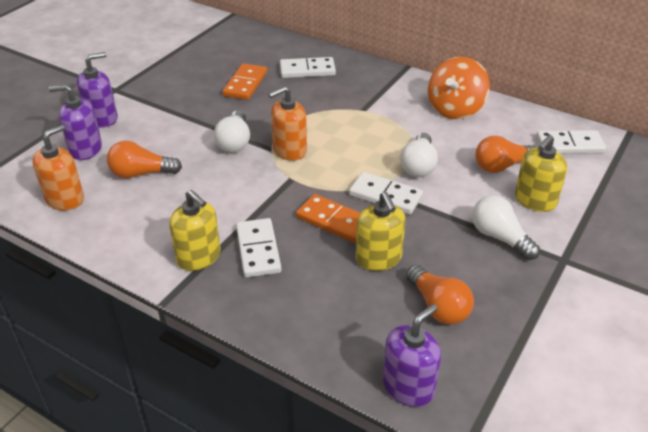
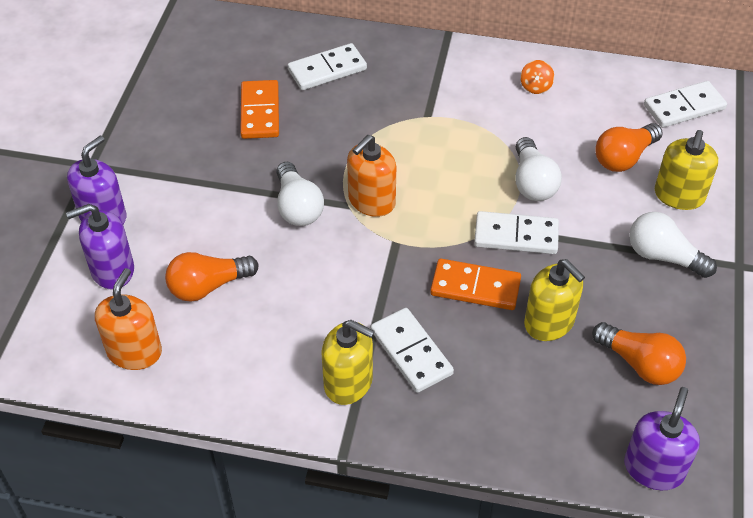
camera: 20 degrees left, 10 degrees up
orange spinning top [428,57,490,119] -> orange spinning top [520,60,554,94], size x0.43

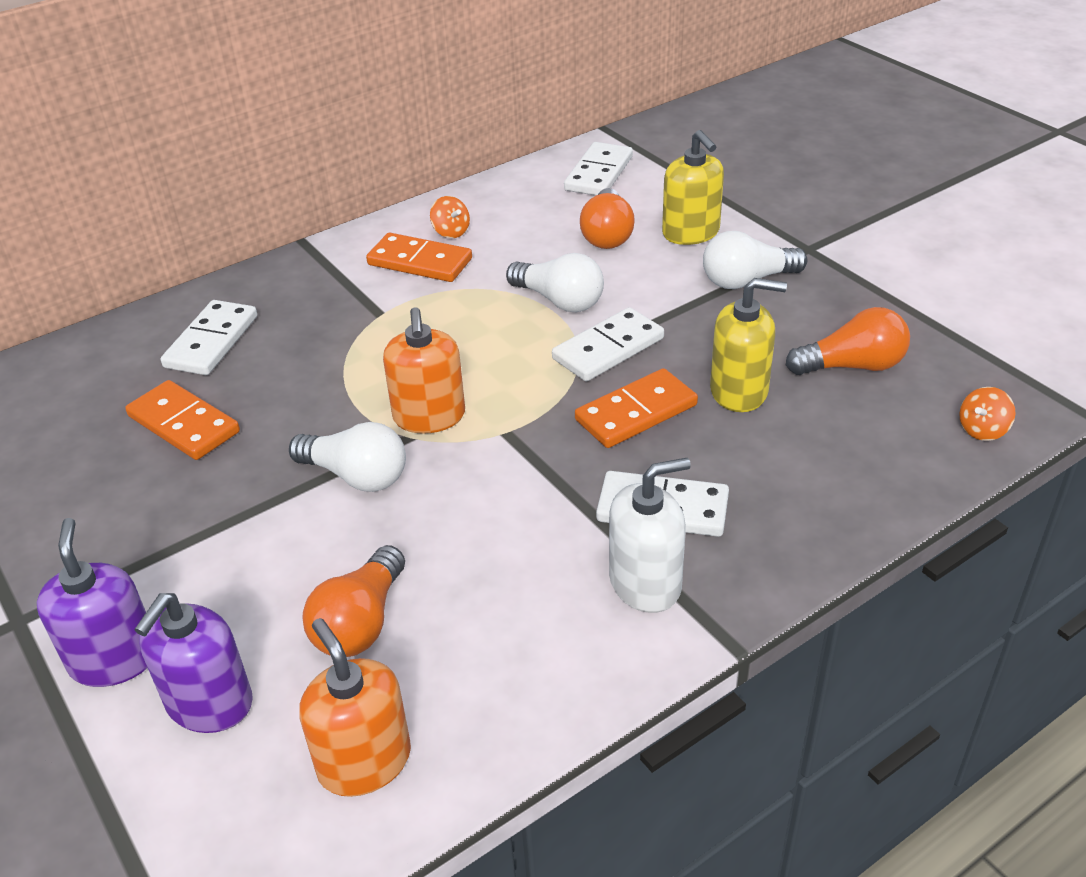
camera: 45 degrees left, 10 degrees down
yellow soap dispenser [322,320,375,405] -> white soap dispenser [609,458,691,613]
purple soap dispenser [624,387,700,490] -> orange spinning top [959,387,1015,441]
none -> orange domino [366,233,472,282]

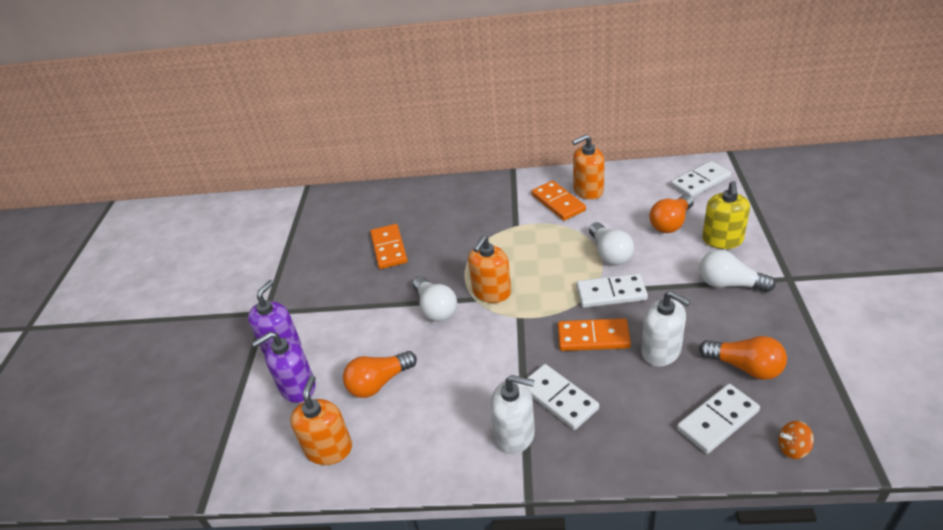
camera: 40 degrees right, 0 degrees up
white domino [161,300,257,375] -> white domino moved to [677,384,760,454]
orange spinning top [430,196,470,238] -> orange soap dispenser [572,134,605,200]
yellow soap dispenser [710,278,787,412] -> white soap dispenser [641,291,691,367]

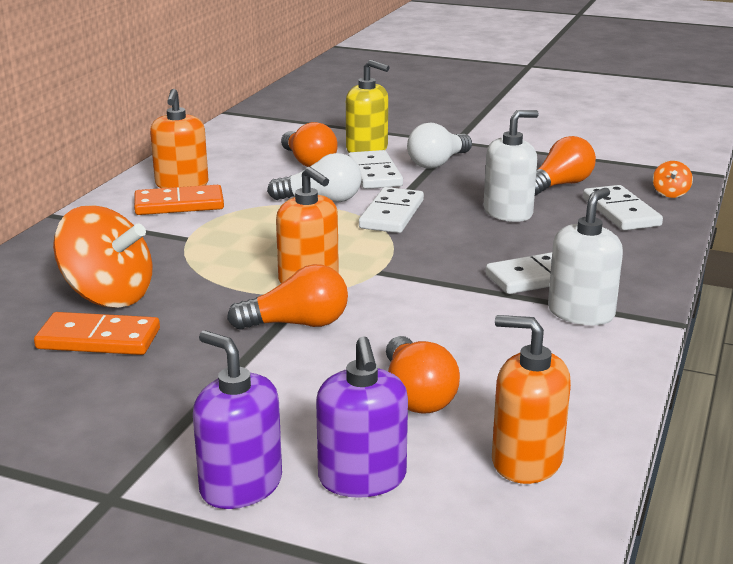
camera: 75 degrees left, 15 degrees down
white light bulb [413,276,457,322] -> orange light bulb [227,264,348,330]
orange domino [558,318,631,351] -> none
white domino [671,161,731,197] -> white domino moved to [348,150,403,189]
none -> orange spinning top [53,205,153,308]

